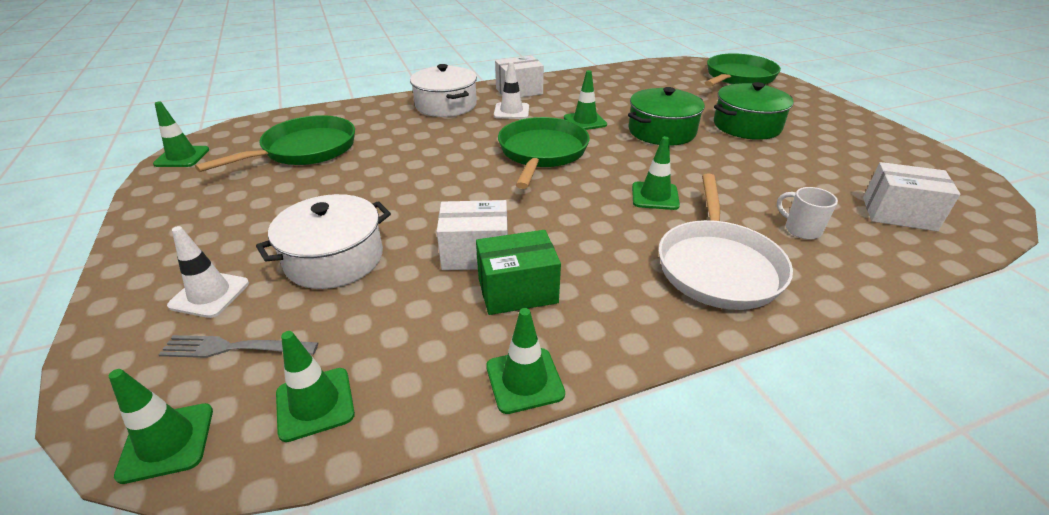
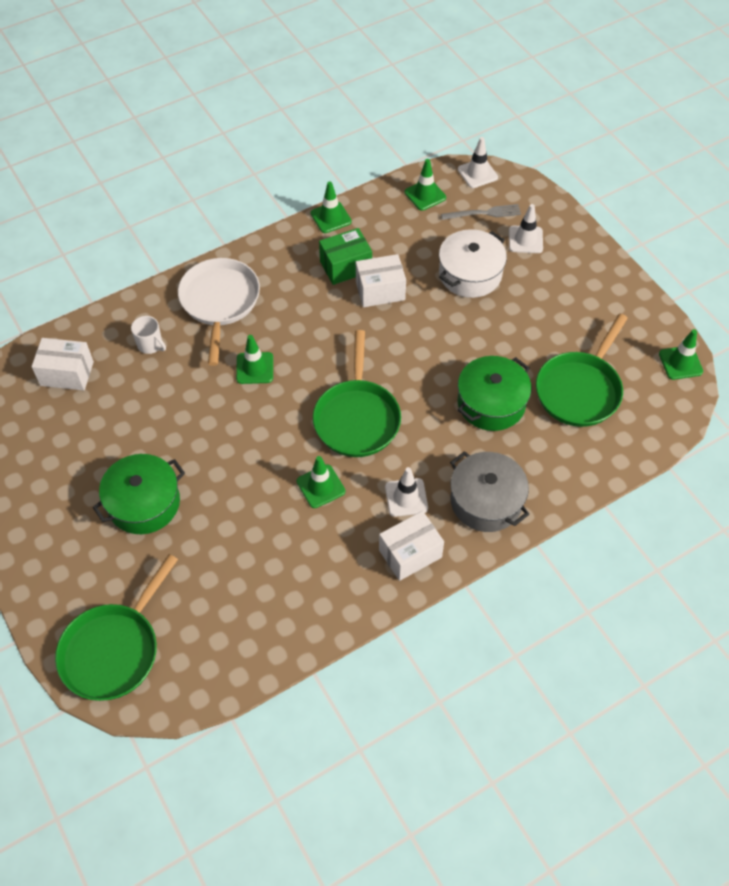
camera: 170 degrees right, 20 degrees up
green traffic cone [109,369,213,484] -> white traffic cone [458,137,498,188]
white pot [410,64,477,117] -> grey pot [450,451,529,532]
green pot [628,87,705,146] -> green pot moved to [458,356,531,431]

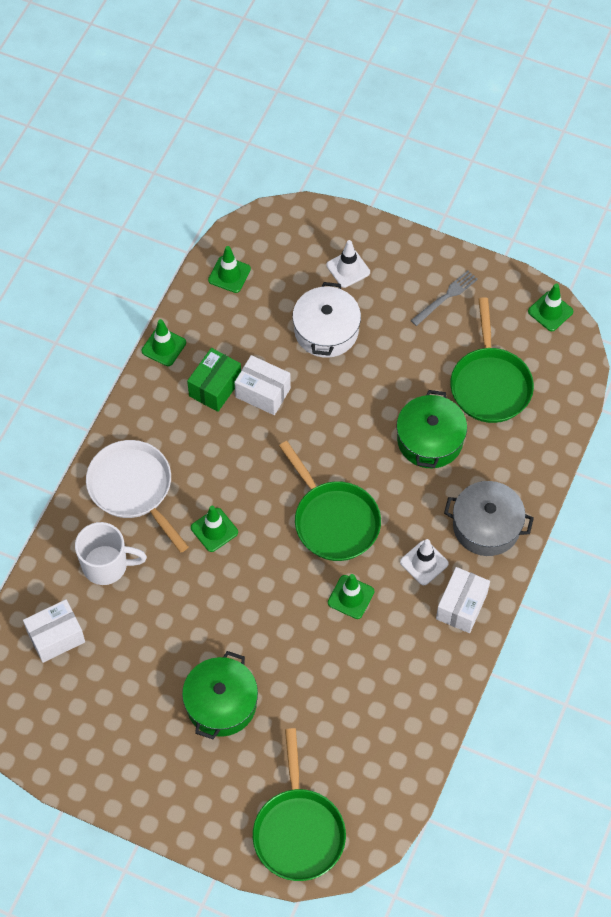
camera: 35 degrees left, 5 degrees up
white mug [131,316,166,354] -> white mug [75,522,147,585], size x1.72
white box [356,254,406,307] -> white box turned 75 degrees clockwise [234,355,291,415]
grey fork [441,204,521,220] -> grey fork moved to [411,270,478,326]
white traffic cone [458,137,498,188] -> none

